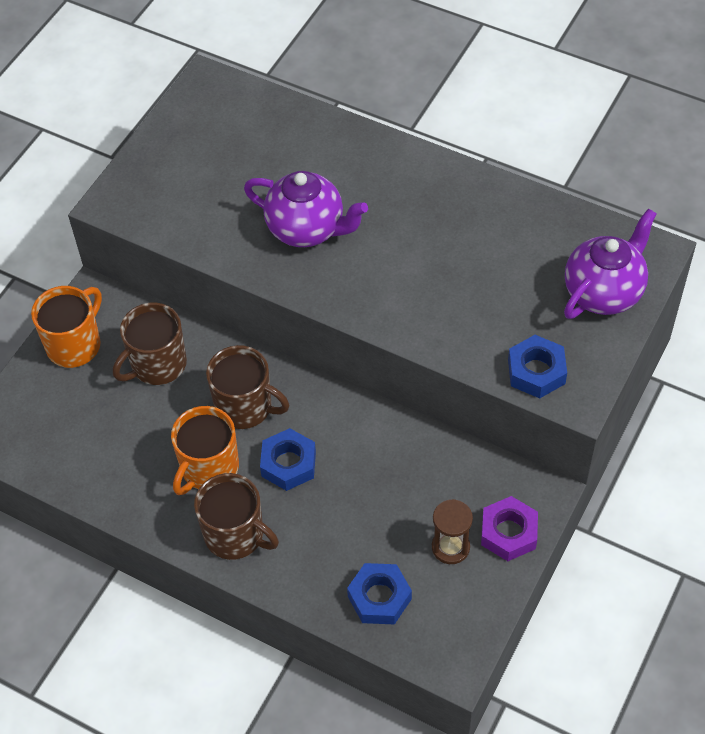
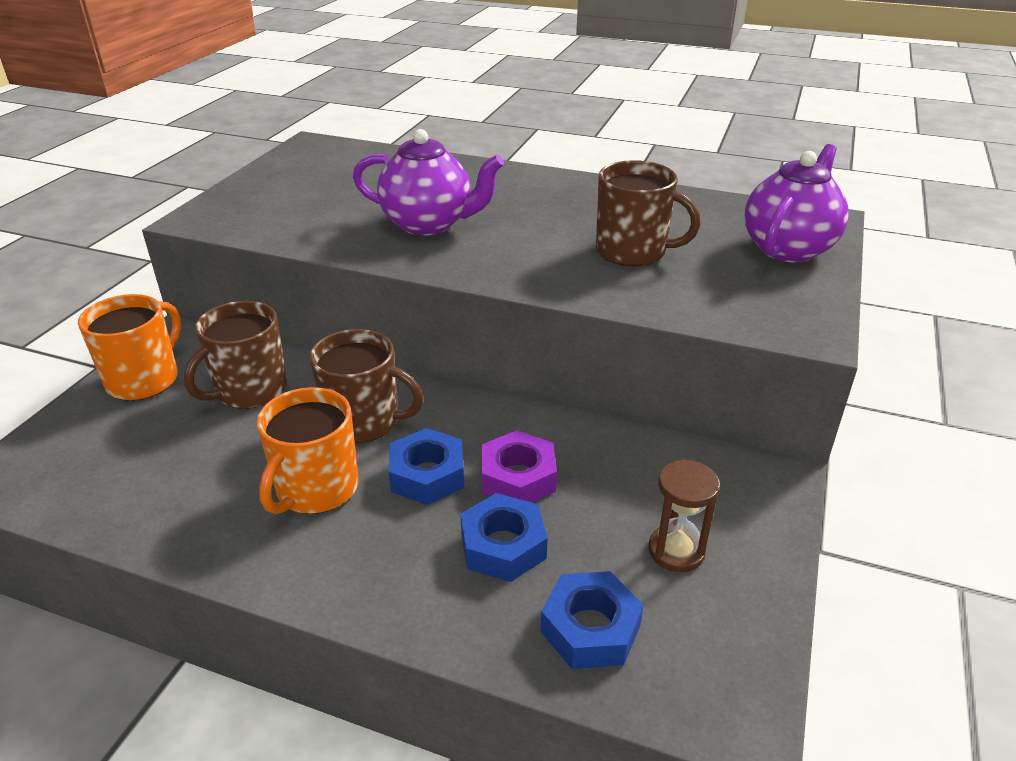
camera: 10 degrees left, 20 degrees down
brown mug [194,473,279,560] -> brown mug moved to [596,160,701,266]
purple nut [481,496,538,561] -> purple nut moved to [481,430,557,502]
blue nut [508,335,567,398] -> blue nut moved to [460,493,548,582]

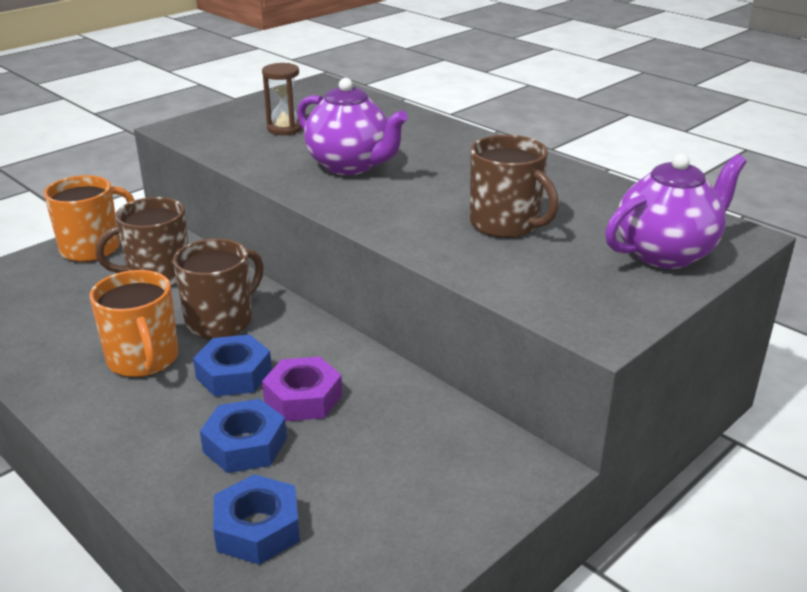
camera: 25 degrees right, 5 degrees down
orange mug [257,387,358,514] -> orange mug turned 75 degrees counterclockwise [89,270,179,377]
brown mug [309,329,424,443] -> brown mug turned 90 degrees counterclockwise [173,238,264,339]
brown hourglass [648,459,720,572] -> brown hourglass moved to [262,63,302,135]

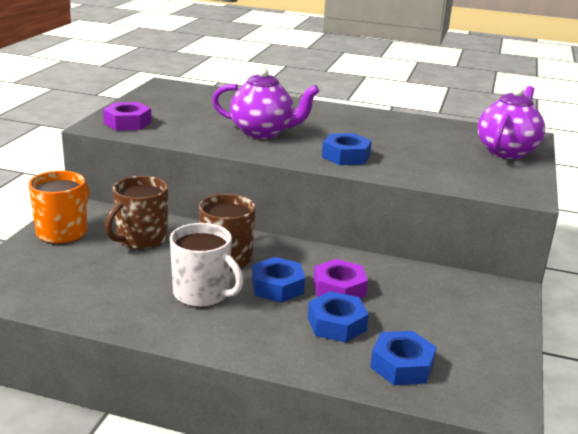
camera: 30 degrees left, 5 degrees down
orange mug [89,270,179,377] -> white mug [170,223,243,307]
brown hourglass [262,63,302,135] -> none
brown mug [470,135,559,238] -> none
none -> purple nut [103,102,152,131]
none -> blue nut [322,133,372,165]

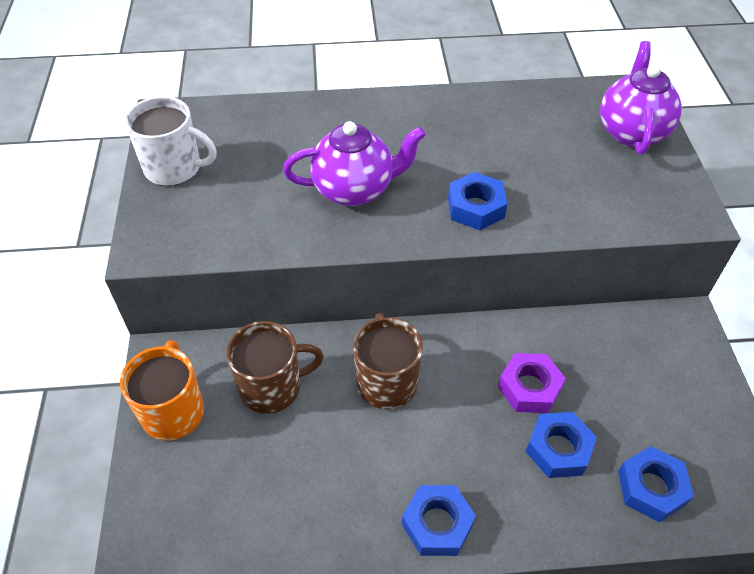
camera: 20 degrees left, 25 degrees up
purple nut [103,102,152,131] -> none
brown mug [105,176,168,249] -> brown mug turned 120 degrees counterclockwise [226,321,324,414]
white mug [170,223,243,307] -> white mug moved to [125,96,217,186]
blue nut [252,257,305,303] -> blue nut moved to [402,485,476,556]

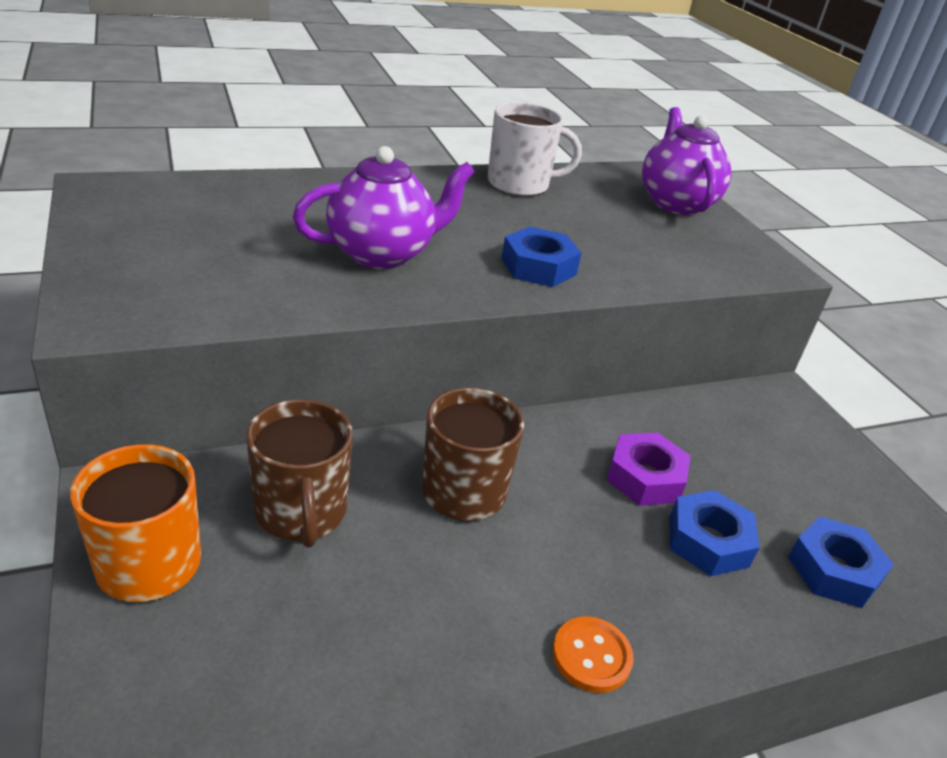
camera: 20 degrees left, 15 degrees down
white mug [125,96,217,186] -> white mug moved to [487,102,582,196]
brown mug [226,321,324,414] -> brown mug turned 105 degrees clockwise [246,399,353,548]
blue nut [402,485,476,556] -> orange button [552,616,634,693]

